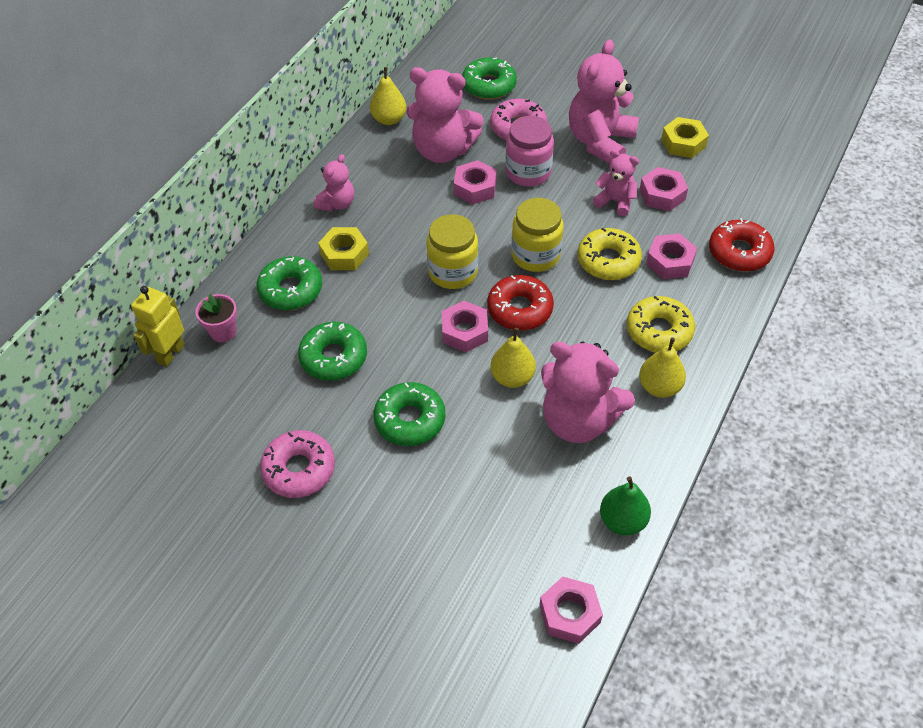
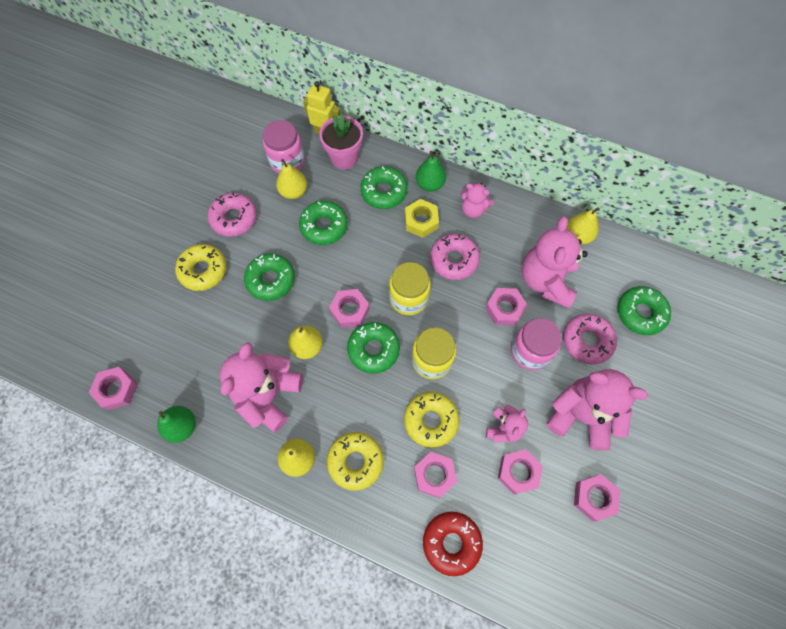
camera: 85 degrees right, 15 degrees up
pink flower pot [196,294,237,343] -> pink flower pot [319,115,363,169], size x1.53
red donut [487,275,554,330] -> green donut [347,322,400,374]
yellow nut [661,117,709,158] -> pink nut [574,474,620,521]
none -> yellow donut [175,244,227,291]
none -> pink jar [263,120,305,174]
none -> yellow pear [276,159,307,199]
none -> green pear [416,151,446,192]
none -> pink donut [430,234,480,280]

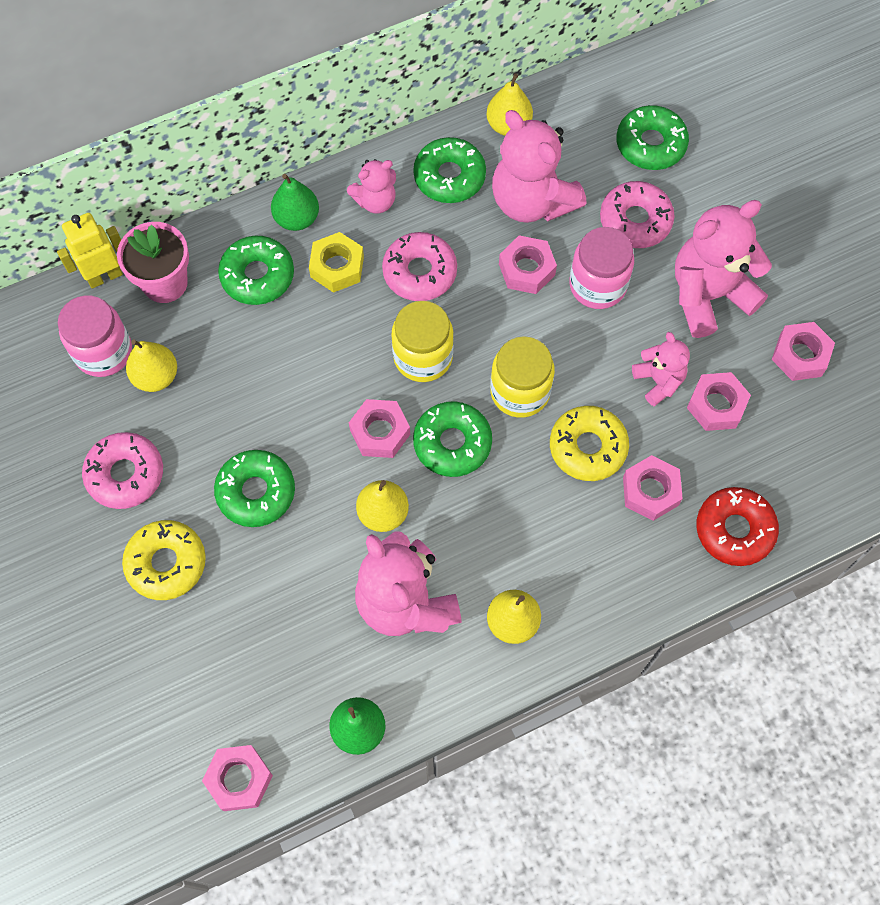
camera: 50 degrees left, 0 degrees up
green donut [299,201,348,245] -> green donut moved to [413,137,486,203]
yellow donut [327,432,384,491] -> none

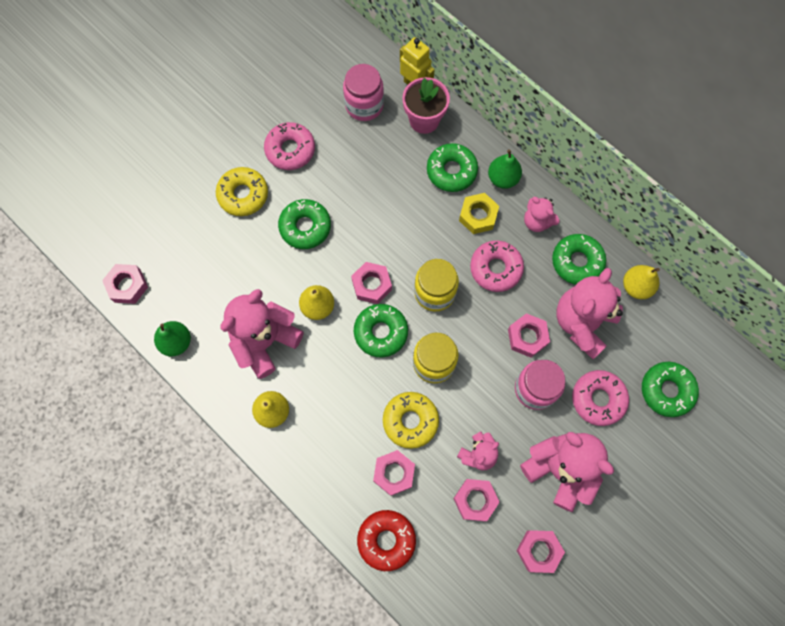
camera: 70 degrees right, 5 degrees up
yellow pear [126,340,177,392] -> none

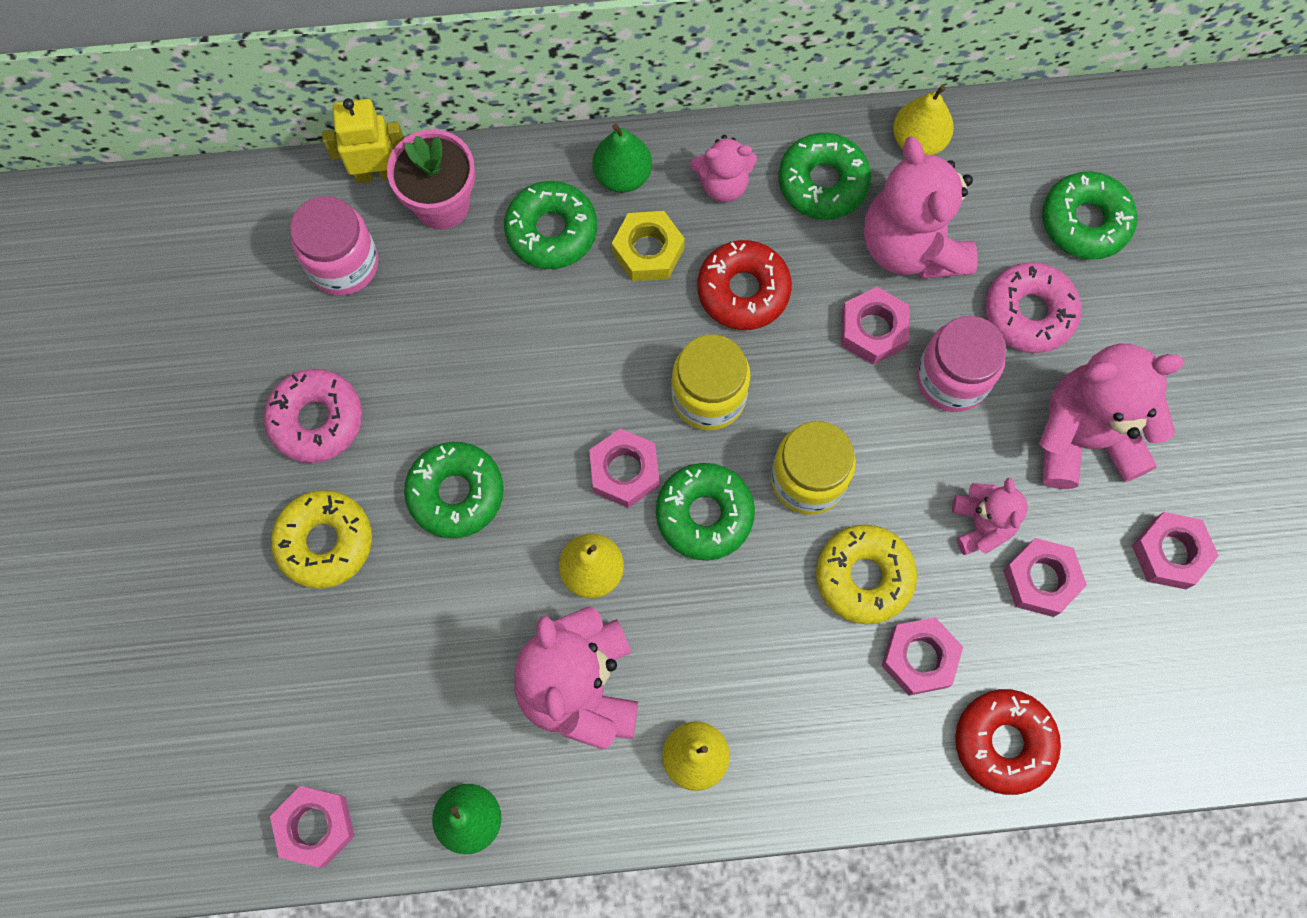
camera: 50 degrees left, 0 degrees up
pink donut [470,241,524,292] -> red donut [697,240,792,330]

